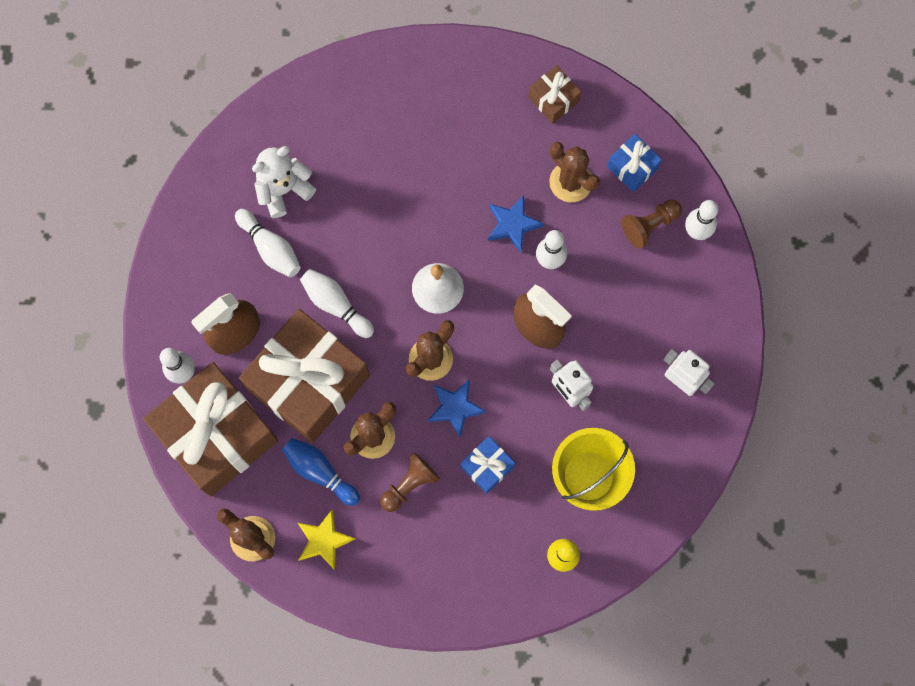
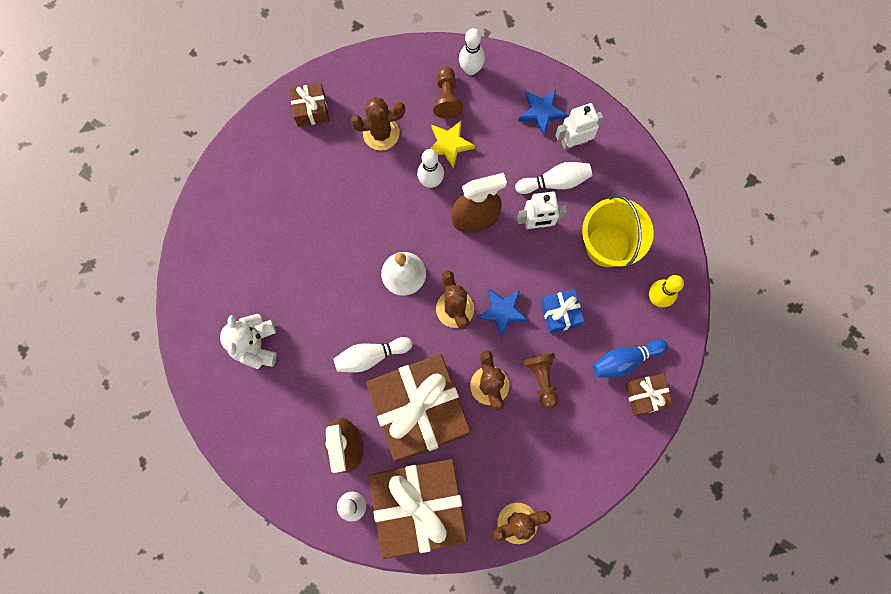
camera: 60 degrees left, 0 degrees up
white bowling pin [235,209,301,277] -> white bowling pin moved to [515,162,592,194]
blue bowling pin [282,438,360,506] -> blue bowling pin moved to [593,339,668,378]
yellow star [298,510,355,570] -> yellow star moved to [430,121,475,169]
blue star [488,195,544,252] -> blue star moved to [518,89,568,136]
blue gift [607,134,662,192] -> none
none -> brown gift [625,374,673,416]

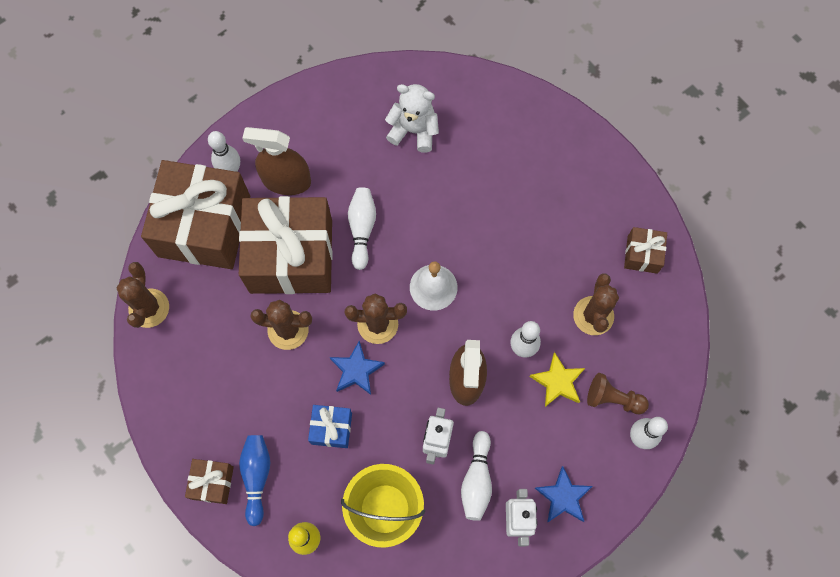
camera: 110 degrees right, 5 degrees down
brown pawn [523,353,558,409] -> none

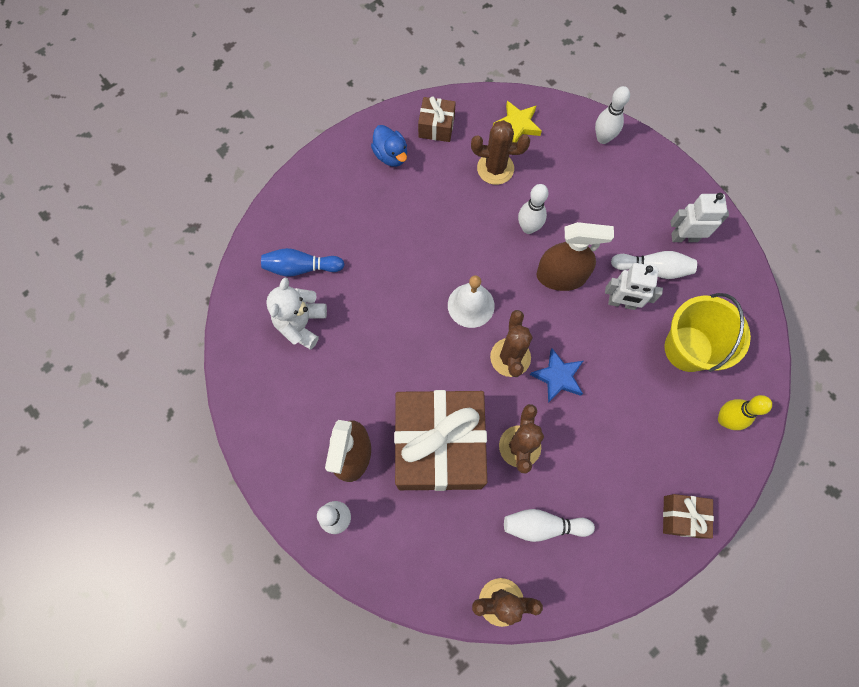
camera: 90 degrees left, 0 degrees up
brown gift [141,160,250,269] -> none
blue bowling pin [239,435,270,526] -> blue bowling pin moved to [261,248,345,277]
blue gift [308,405,352,448] -> none
white bowling pin [348,187,376,270] -> white bowling pin moved to [504,509,595,542]
yellow star [529,352,585,407] -> yellow star moved to [493,101,542,143]
blue star [535,466,593,522] -> none
brown pawn [587,373,649,414] -> none
none -> blue duck [371,125,407,167]

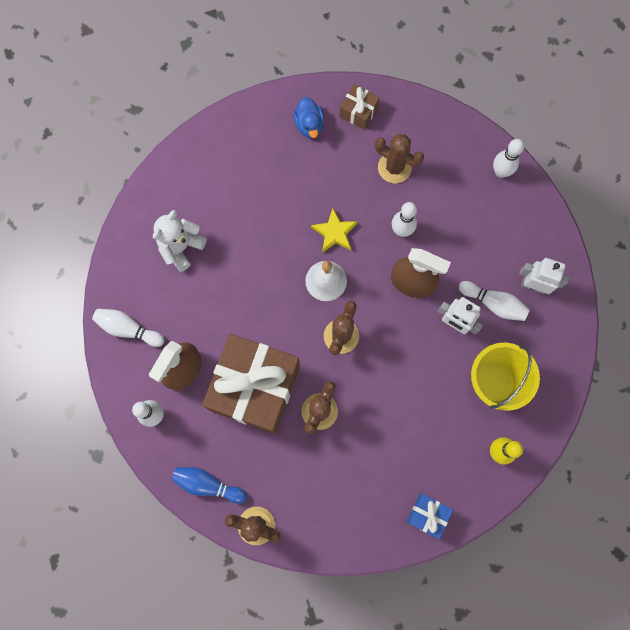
camera: 20 degrees right, 5 degrees up
blue bowling pin [261,248,345,277] -> blue bowling pin moved to [171,467,247,504]
yellow star [493,101,542,143] -> yellow star moved to [311,208,357,253]
white bowling pin [504,509,595,542] -> white bowling pin moved to [92,309,164,347]
blue star [530,348,583,403] -> none
brown gift [663,494,714,538] -> blue gift [407,494,453,539]

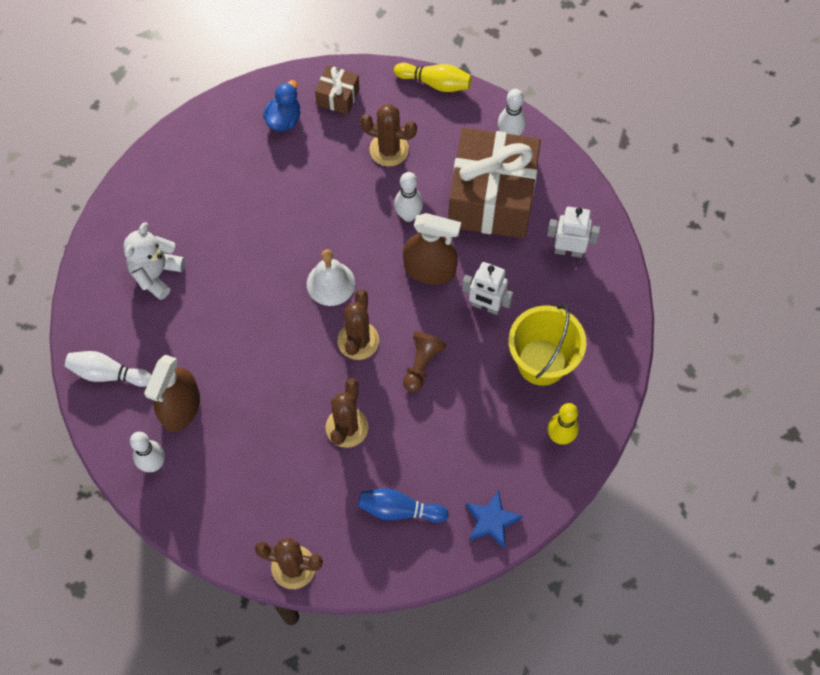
camera: 10 degrees left, 10 degrees down
blue bowling pin [171,467,247,504] -> blue bowling pin moved to [358,488,449,523]
brown gift [202,334,300,434] -> brown gift moved to [448,127,541,239]
blue duck [293,97,324,138] -> blue duck turned 135 degrees counterclockwise [263,80,300,131]
yellow star [311,208,357,253] -> none
blue gift [407,494,453,539] -> blue star [465,490,523,549]
white bowling pin [459,281,530,321] -> none
none -> yellow bowling pin [394,63,472,92]
none -> brown pawn [403,332,446,392]

